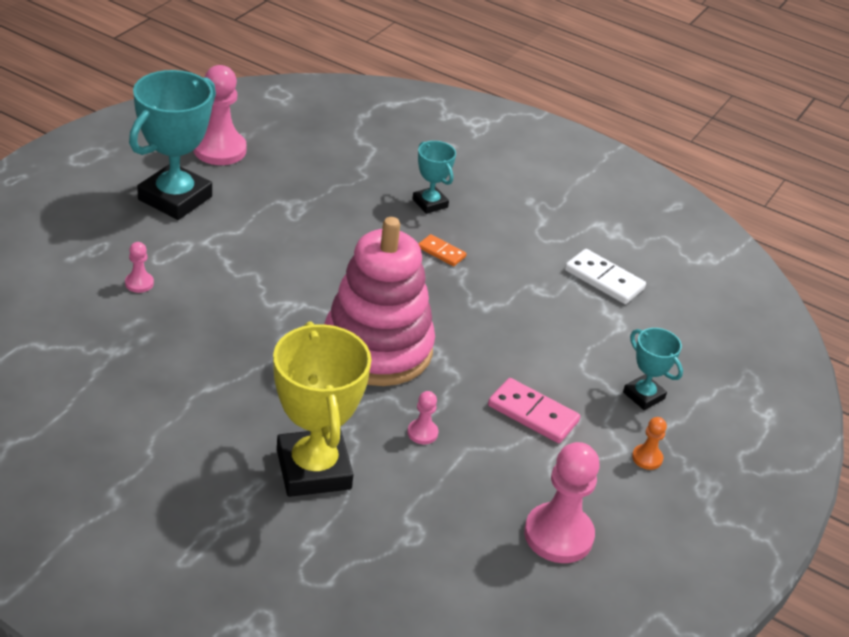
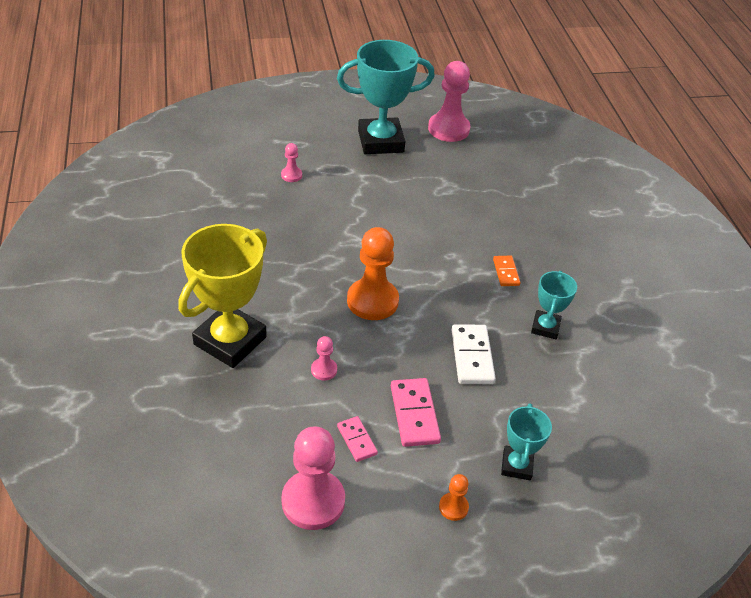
camera: 50 degrees right, 5 degrees up
pink stacking toy [324,217,435,386] -> orange pawn [347,227,399,320]
turquoise trophy [413,141,456,214] -> turquoise trophy moved to [531,271,577,339]
white domino [565,249,646,304] -> white domino moved to [452,324,496,384]
none -> pink domino [337,416,378,462]

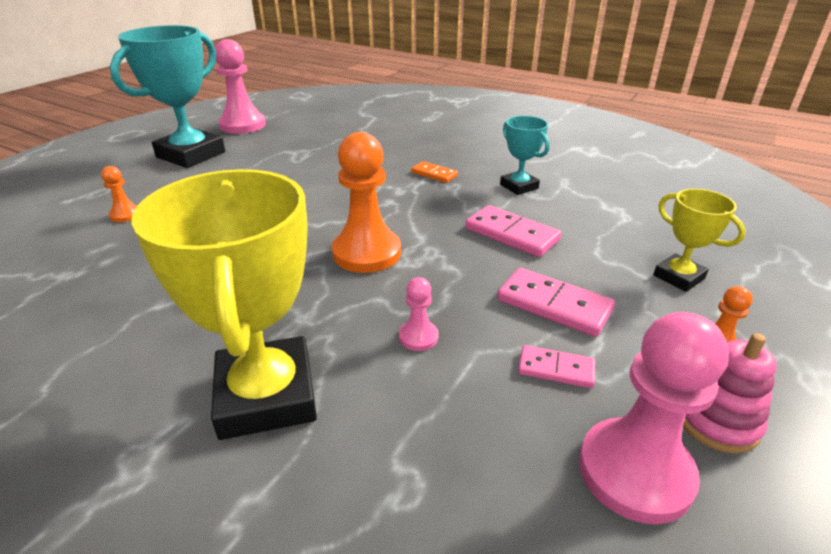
camera: 45 degrees left, 10 degrees down
pink pawn [281,143,302,182] -> orange pawn [101,166,137,222]
white domino [452,324,496,384] -> pink domino [465,205,561,257]
turquoise trophy [501,403,552,480] -> yellow trophy [653,189,746,292]
none -> pink stacking toy [683,333,777,454]

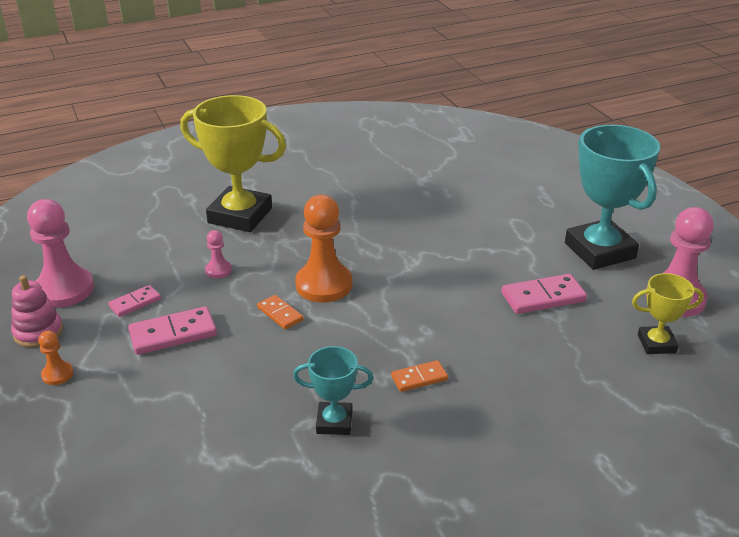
camera: 125 degrees right, 0 degrees up
orange pawn [101,166,137,222] -> none
pink domino [465,205,561,257] -> pink domino moved to [501,274,587,314]
yellow trophy [653,189,746,292] -> yellow trophy moved to [632,273,704,354]
none -> orange domino [257,295,303,329]

